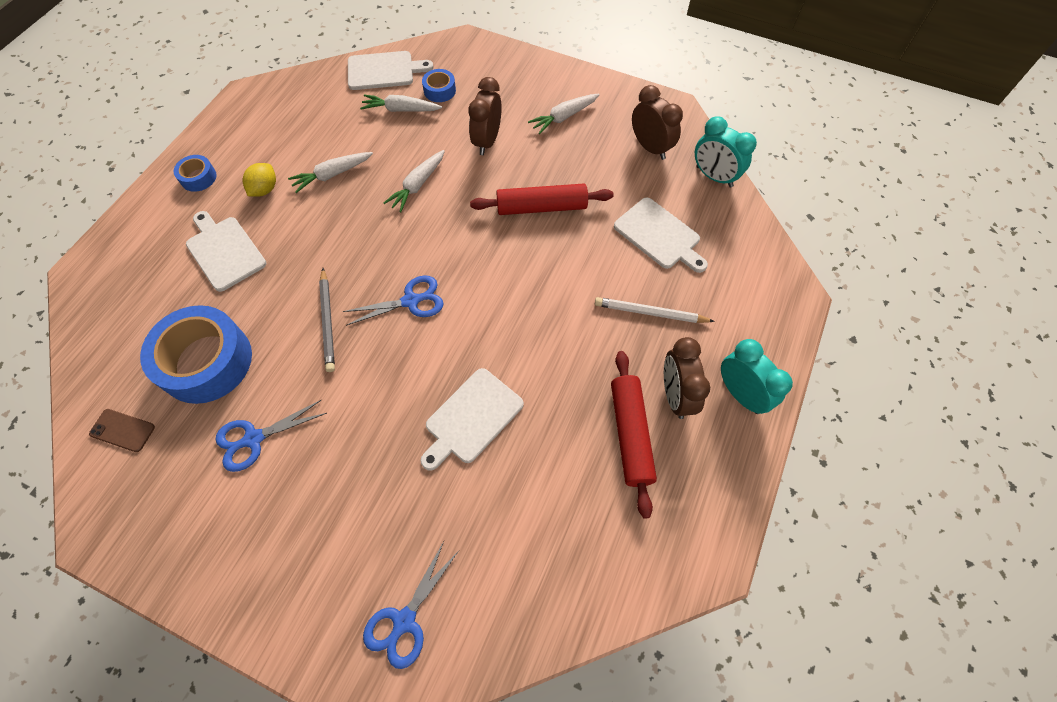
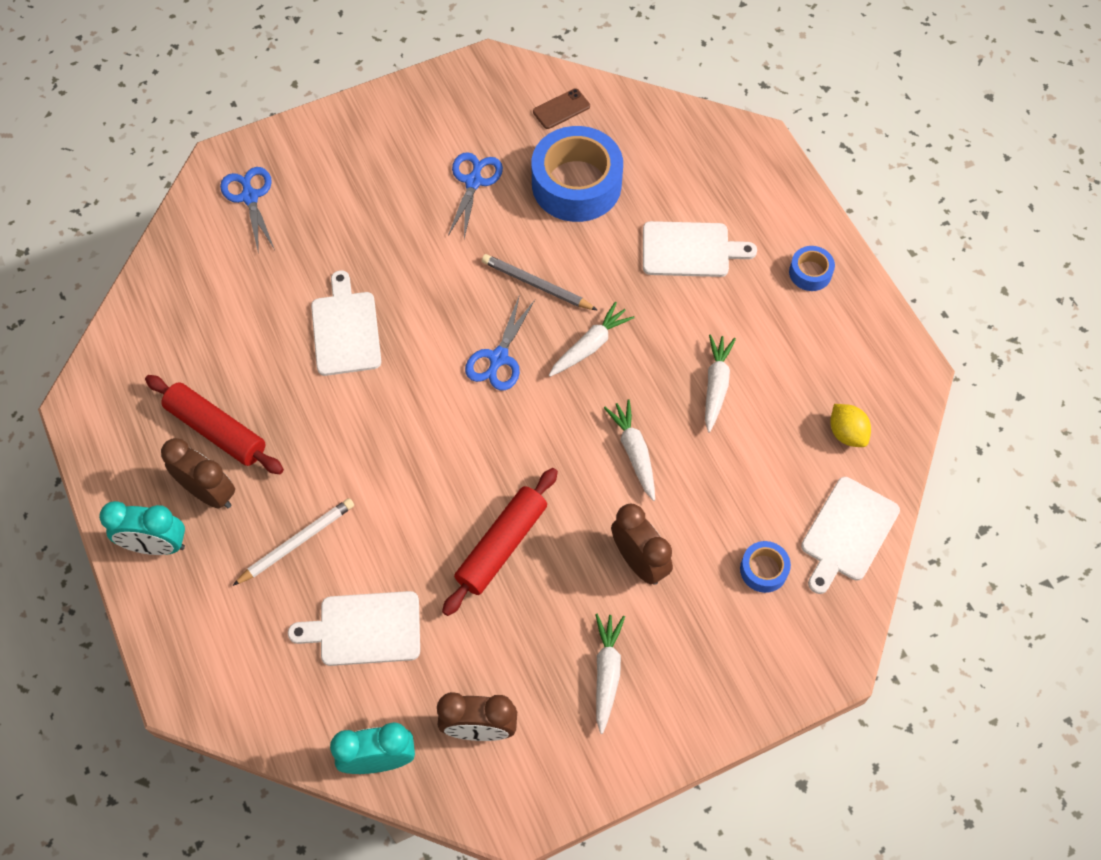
camera: 130 degrees right, 0 degrees up
yellow lemon [243,163,276,197] -> yellow lemon moved to [830,404,871,447]
white carrot [360,95,442,112] -> white carrot moved to [549,302,634,377]

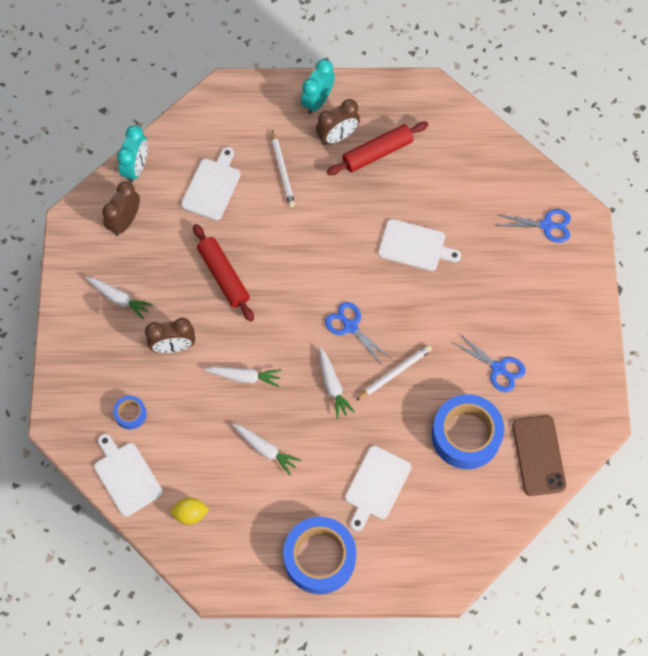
camera: 115 degrees right, 5 degrees up
grey pencil [482,254,597,310] -> white pencil [356,345,432,400]
brown phone [533,88,590,129] -> brown phone [512,415,566,496], size x1.84
blue tape [789,246,835,291] -> blue tape [283,517,356,594], size x2.19

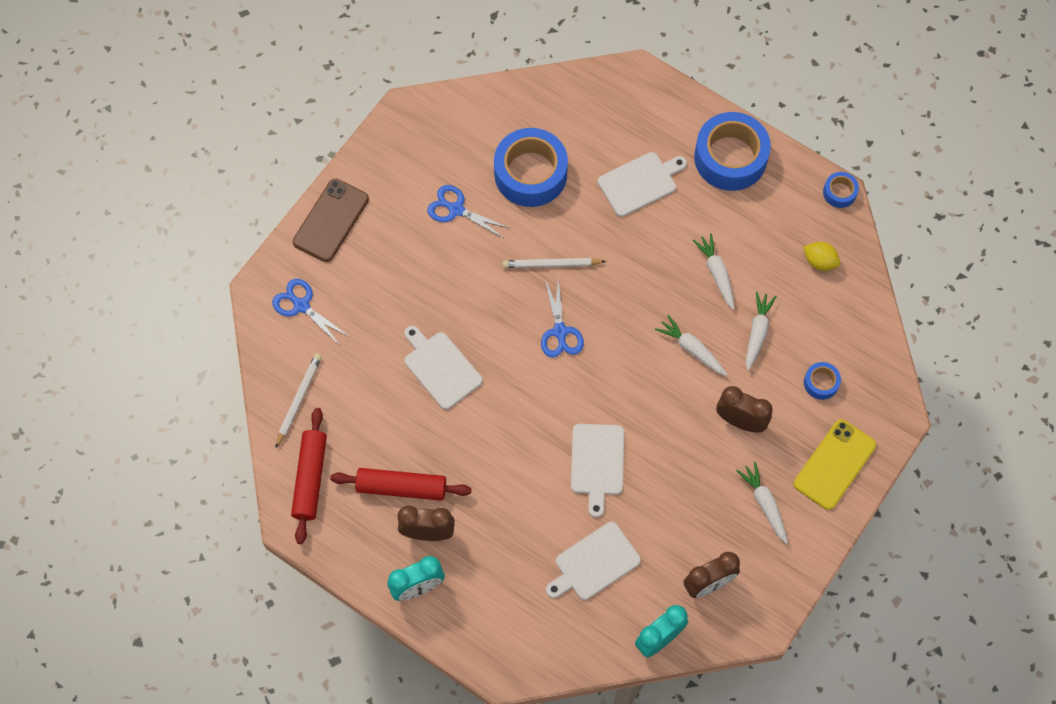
camera: 145 degrees left, 0 degrees up
white cutting board [94,434,163,517] -> white cutting board moved to [571,424,624,518]
red rolling pin [193,224,254,322] -> red rolling pin moved to [291,408,327,544]
white pencil [272,130,295,207] -> white pencil moved to [275,353,322,449]
white carrot [319,347,355,419] -> white carrot moved to [746,292,776,371]
blue scissors [452,333,526,392] -> blue scissors turned 45 degrees counterclockwise [427,185,509,238]
brown phone [512,415,566,496] -> brown phone moved to [293,179,369,262]
none -> yellow phone [794,419,876,510]
none -> blue tape [823,172,859,208]

